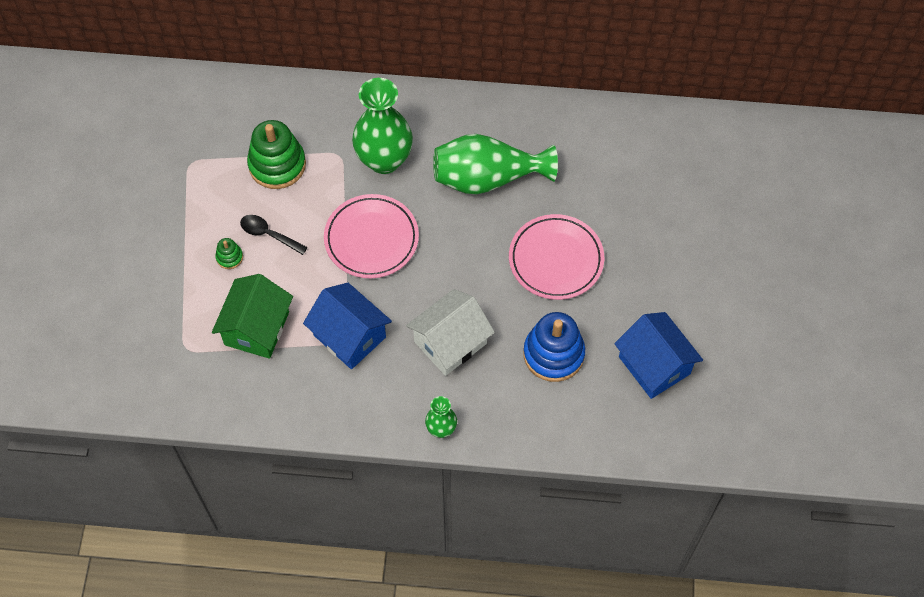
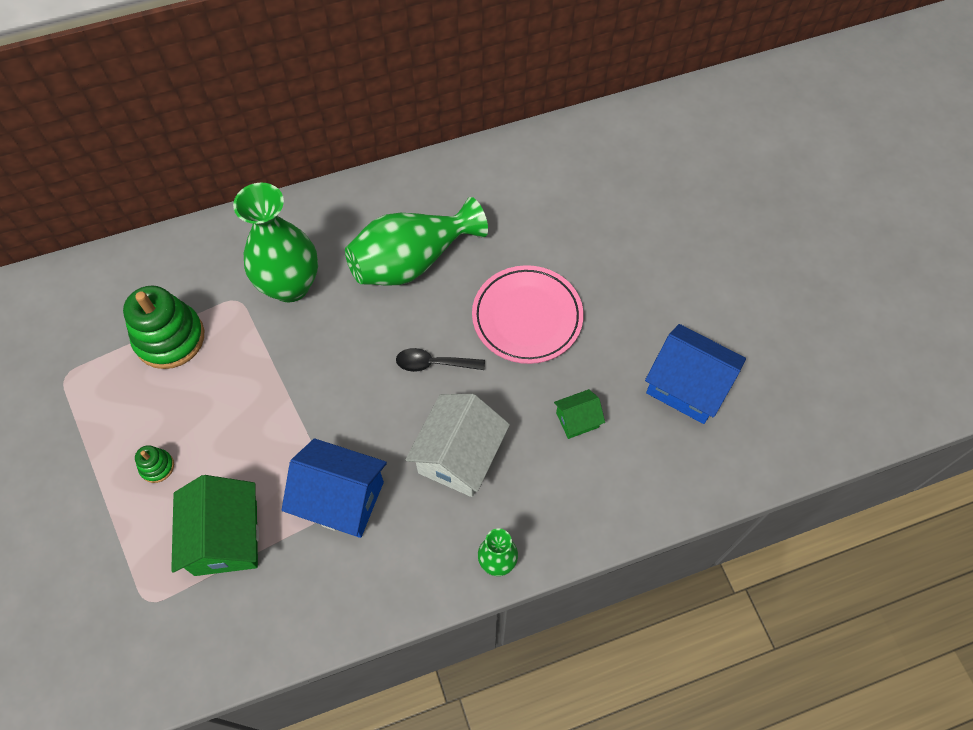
camera: 25 degrees left, 0 degrees up
black spoon [240,215,308,255] -> black spoon moved to [396,348,485,372]
pink plate [324,194,419,278] -> none
blue stacking toy [524,312,585,382] -> green house [554,389,605,439]

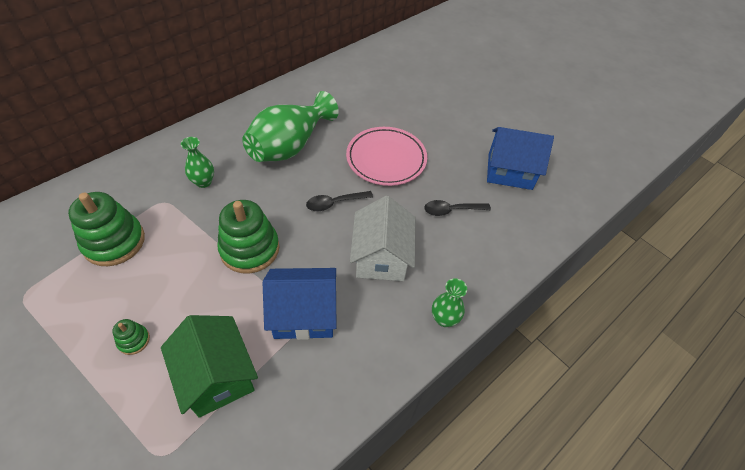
camera: 25 degrees left, 10 degrees down
green vase [233,183,318,302] -> green vase [181,137,214,188], size x0.49
green house [554,389,605,439] -> black spoon [424,200,491,216]
none -> green stacking toy [217,200,279,274]

